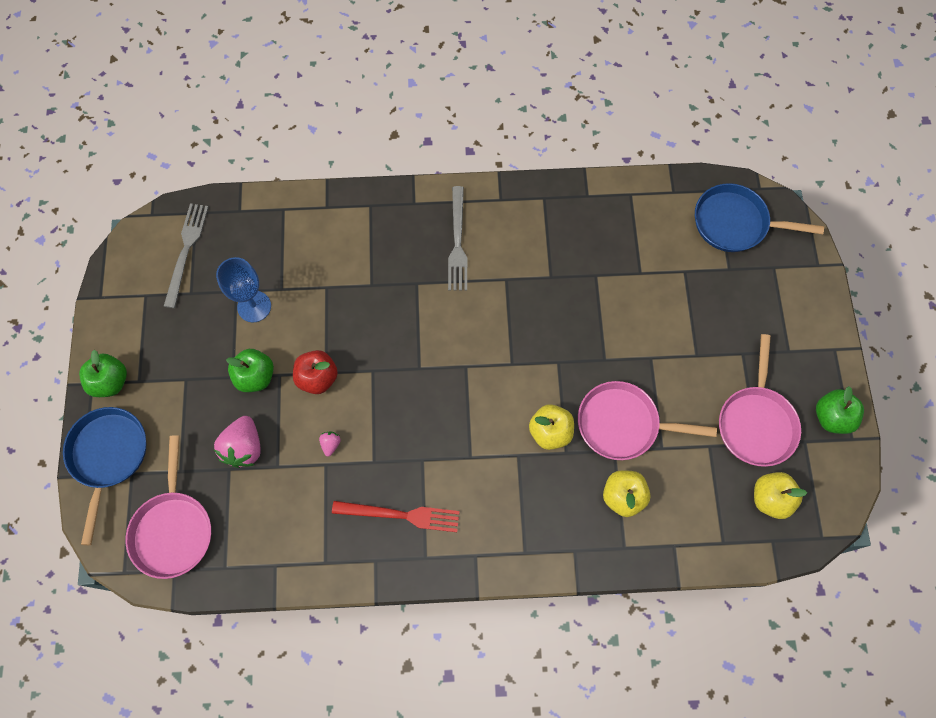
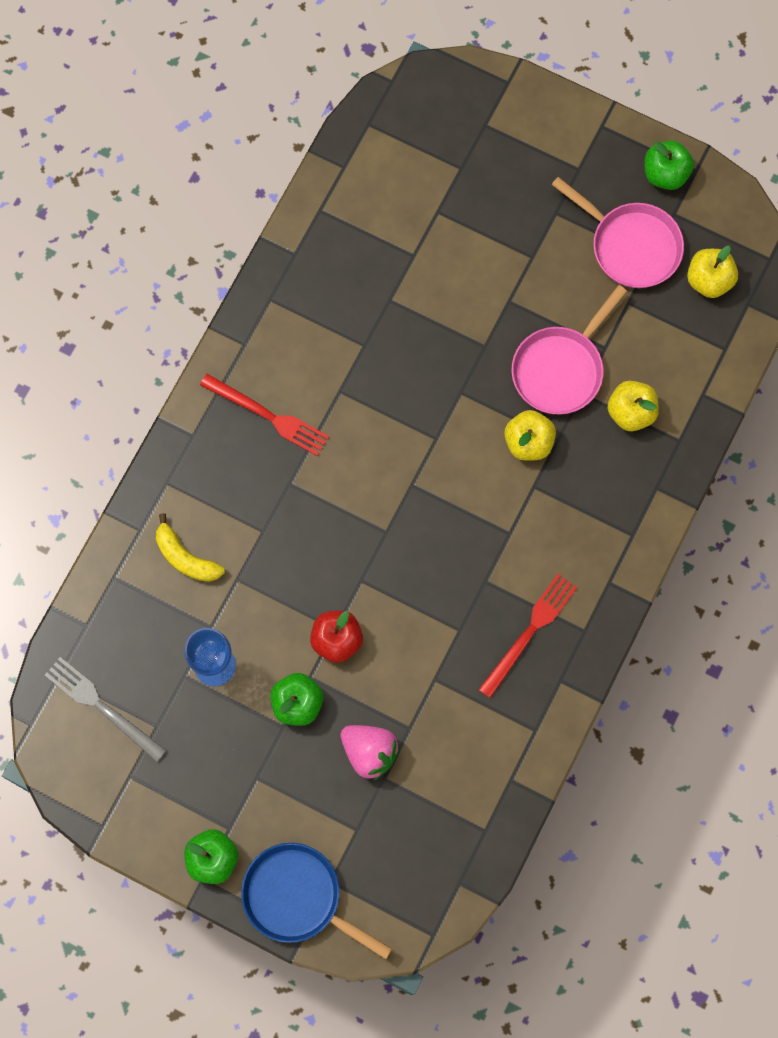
camera: 60 degrees left, 5 degrees up
pink pan [126,435,211,579] -> none
pink strawberry [319,431,341,456] -> none
grey fork [448,186,467,290] -> red fork [200,374,329,456]
blue pan [695,183,824,252] -> none
none -> yellow banana [156,513,225,582]

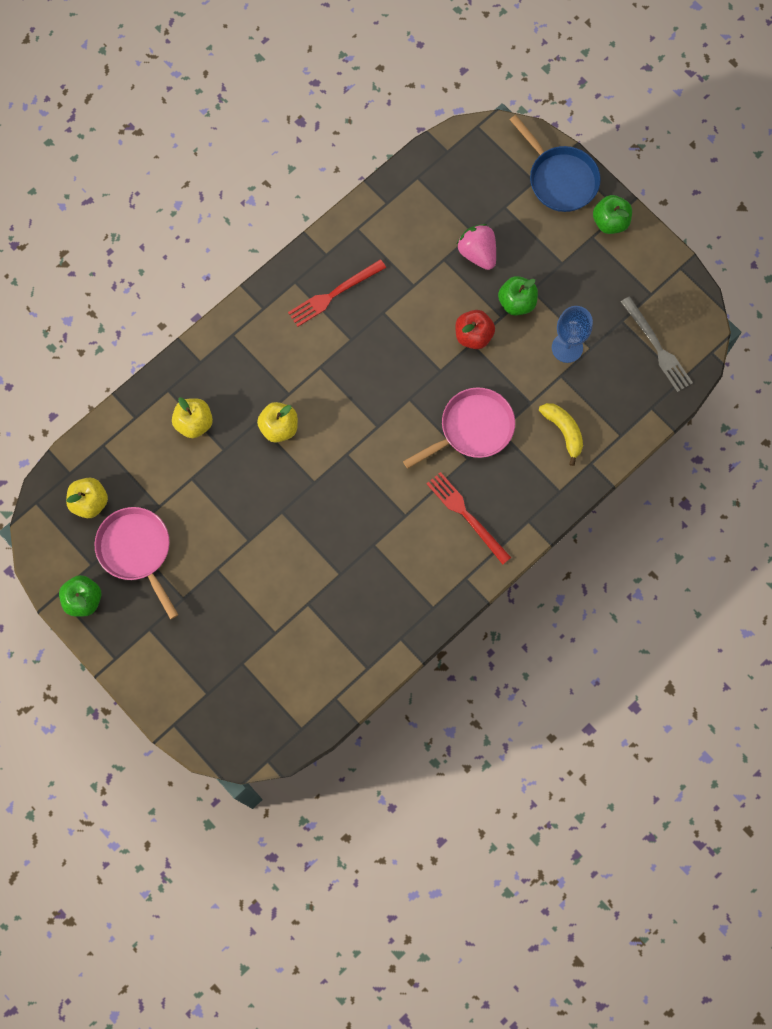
camera: 160 degrees left, 0 degrees up
pink pan [511,285,627,415] -> pink pan moved to [403,388,515,469]

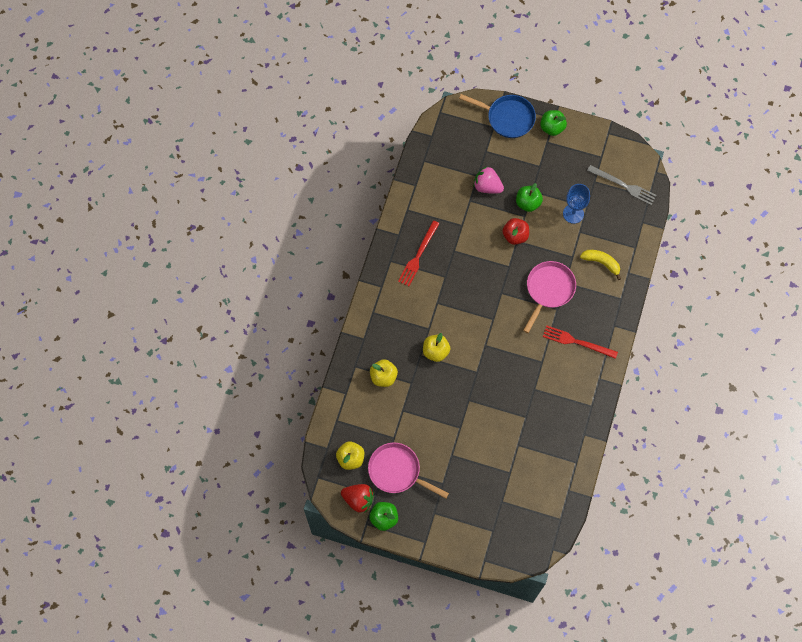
camera: 30 degrees left, 5 degrees down
none -> red strawberry [341,484,374,512]

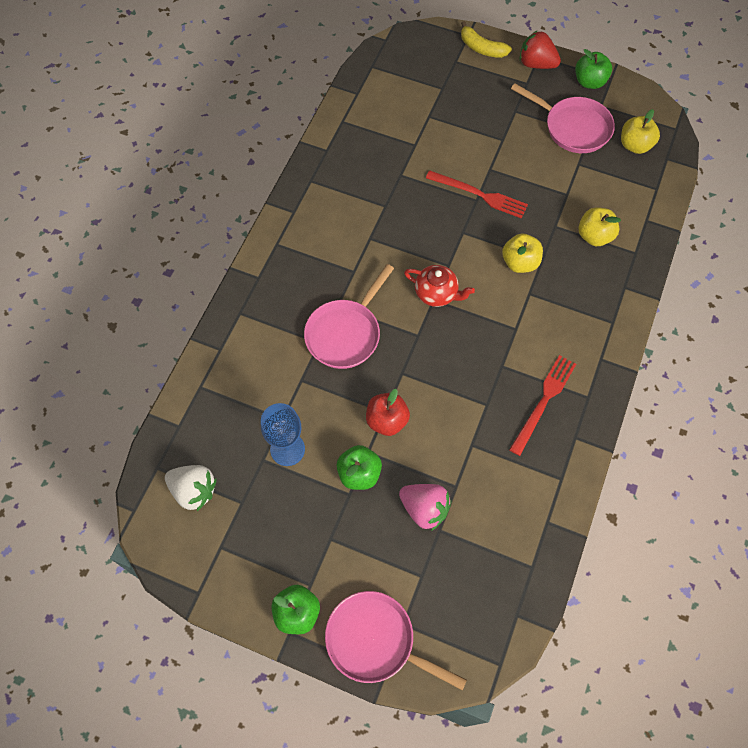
camera: 175 degrees left, 5 degrees down
red strawberry [341,484,374,512] -> red strawberry moved to [520,30,561,69]
blue pan [459,94,536,138] -> pink pan [325,591,467,691]
red fork [543,325,618,359] -> red fork moved to [426,170,528,219]
yellow banana [580,250,621,280] -> yellow banana moved to [461,21,512,58]
grey fork [587,165,657,205] -> white strawberry [165,465,217,511]
none -> red teapot [404,265,475,307]

